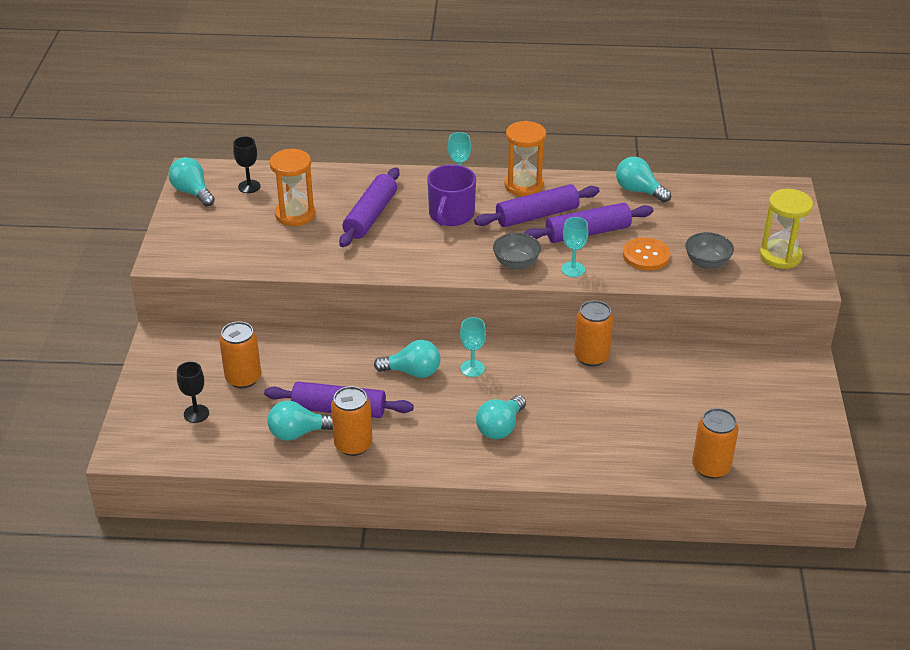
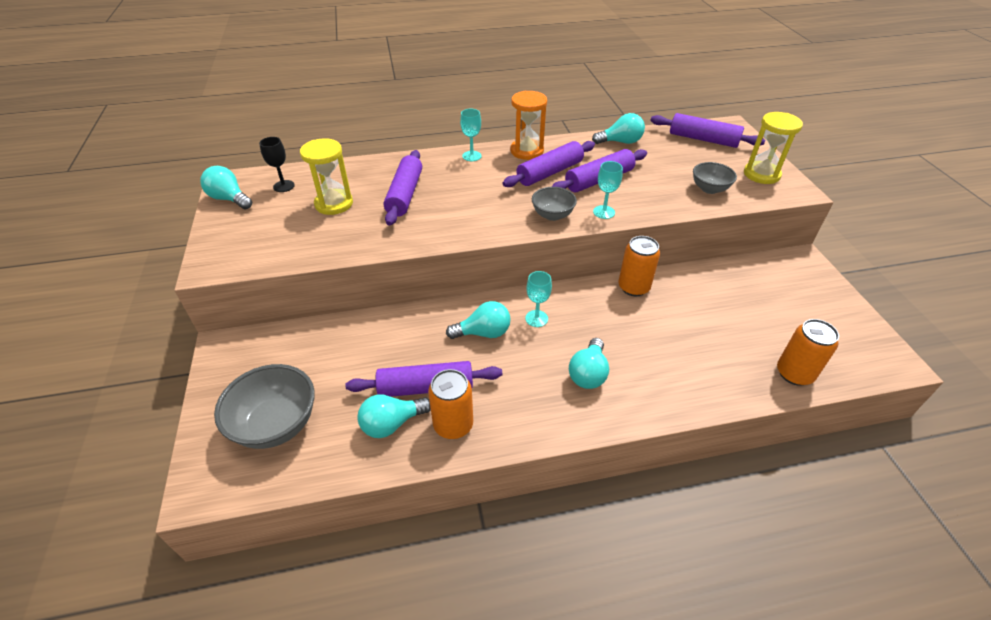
camera: 15 degrees left, 5 degrees up
black goblet [177,362,209,423] -> grey bowl [214,364,315,449]
orange can [219,321,261,388] -> none
orange hourglass [269,149,315,226] -> yellow hourglass [300,138,353,215]
purple mug [427,164,476,226] -> none
turquoise light bulb [616,157,671,202] -> turquoise light bulb turned 150 degrees clockwise [592,113,645,144]
orange button [623,237,671,270] -> none
none -> purple rolling pin [650,113,765,148]

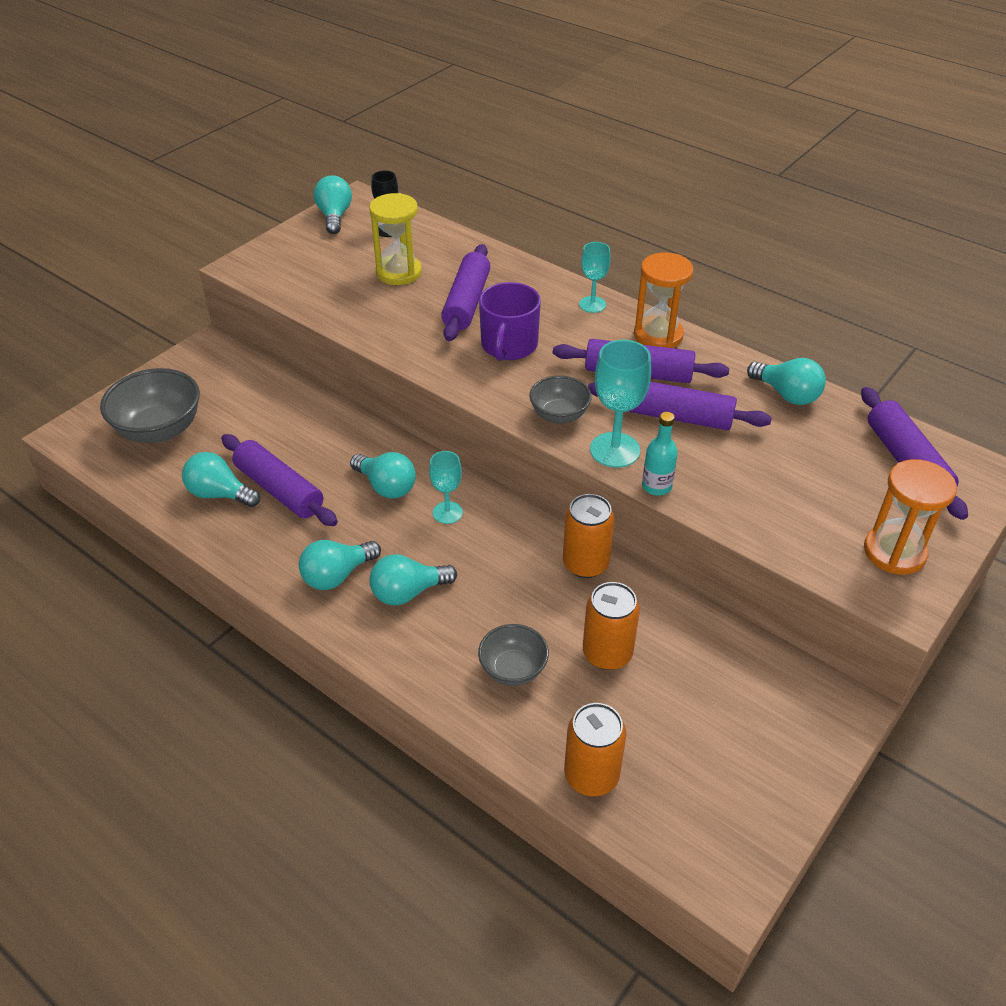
camera: 50 degrees right, 0 degrees up
purple rolling pin [384,150,422,226] -> purple rolling pin turned 45 degrees counterclockwise [441,244,490,341]
orange can [428,369,473,439] -> orange can moved to [583,582,640,670]
turquoise goblet [593,161,623,219] -> turquoise goblet [590,340,651,468], size x1.59
grey bowl [693,162,737,194] -> grey bowl moved to [478,624,549,686]
yellow hourglass [744,112,803,184] -> orange hourglass [864,459,957,575]
none -> turquoise light bulb [299,540,381,590]
none -> purple mug [479,282,541,361]
none -> turquoise bottle [642,412,678,496]

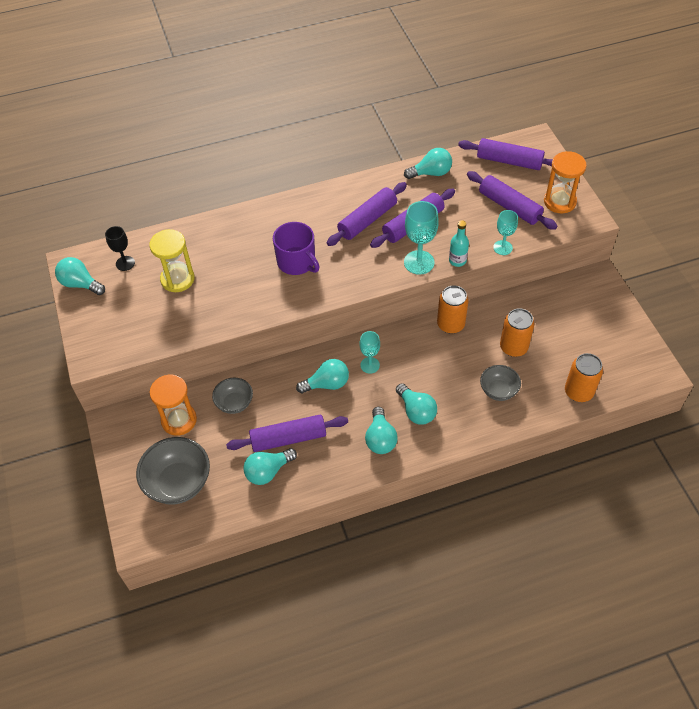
camera: 55 degrees left, 10 degrees up
turquoise light bulb [369,554,457,605] -> turquoise light bulb turned 45 degrees counterclockwise [396,383,437,425]
purple rolling pin [441,244,490,341] -> purple rolling pin moved to [467,171,558,230]
grey bowl [529,376,592,424] -> grey bowl moved to [212,378,253,414]
turquoise goblet [579,242,611,313] -> turquoise goblet moved to [493,210,518,255]
orange hourglass [634,252,693,348] -> orange hourglass moved to [149,375,197,436]

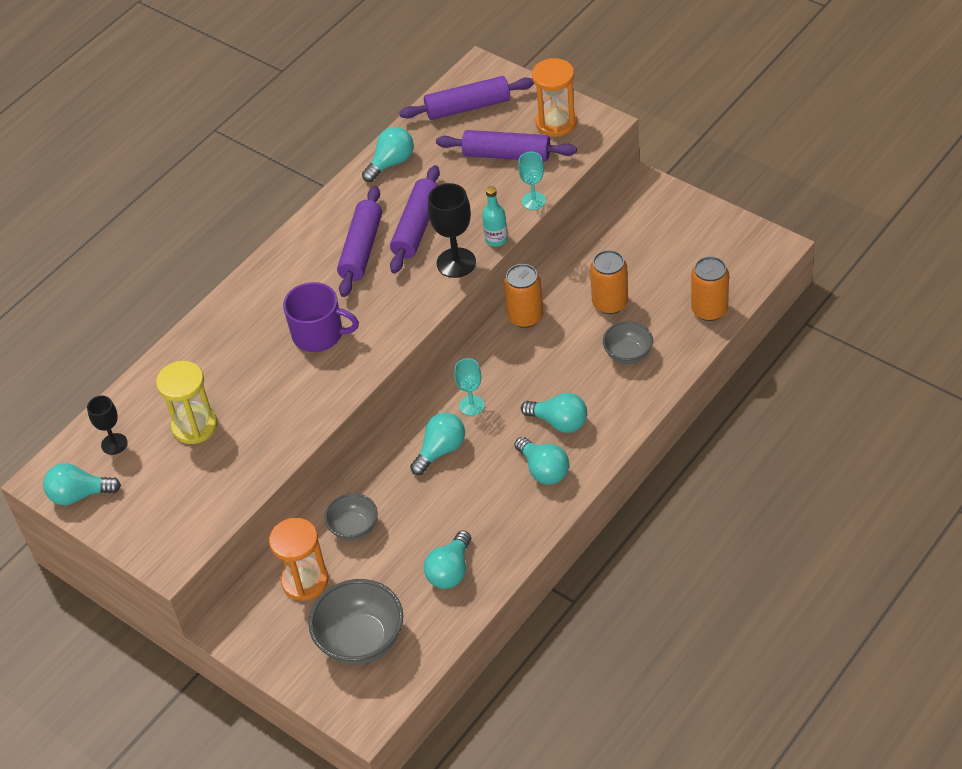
camera: 30 degrees left, 5 degrees down
purple rolling pin [226,415,348,452] -> none
turquoise goblet [404,201,439,275] -> black goblet [428,183,476,278]

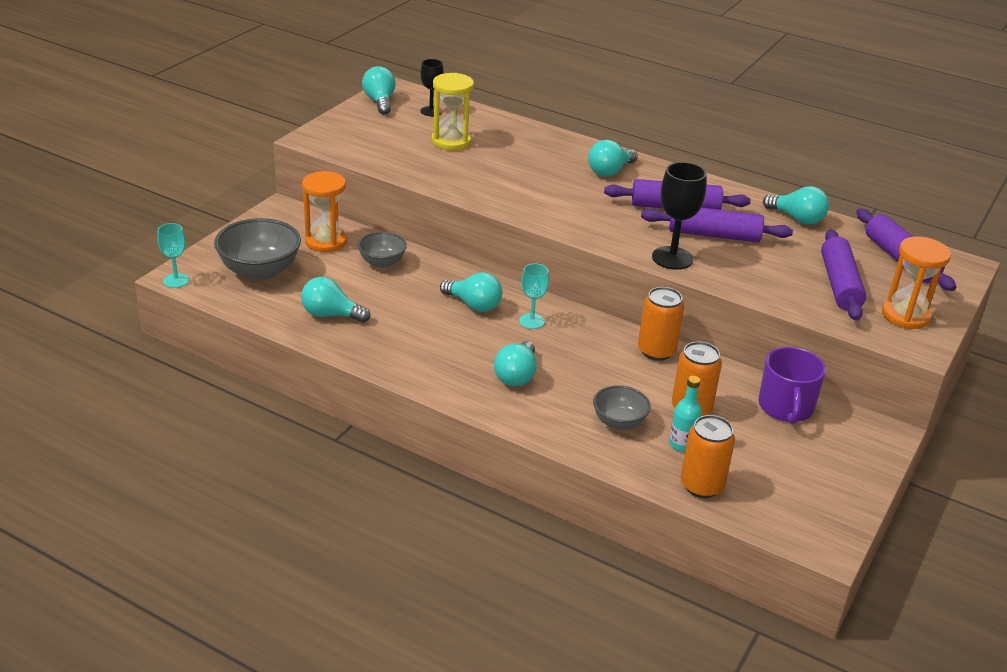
camera: 75 degrees right, 15 degrees down
purple mug [283,282,359,352] -> purple mug moved to [758,347,826,424]
turquoise bottle [482,186,508,247] -> turquoise bottle moved to [669,376,702,452]
turquoise light bulb [514,437,569,485] -> turquoise light bulb moved to [588,140,638,176]
turquoise goblet [518,152,546,210] -> turquoise goblet moved to [157,223,189,288]

